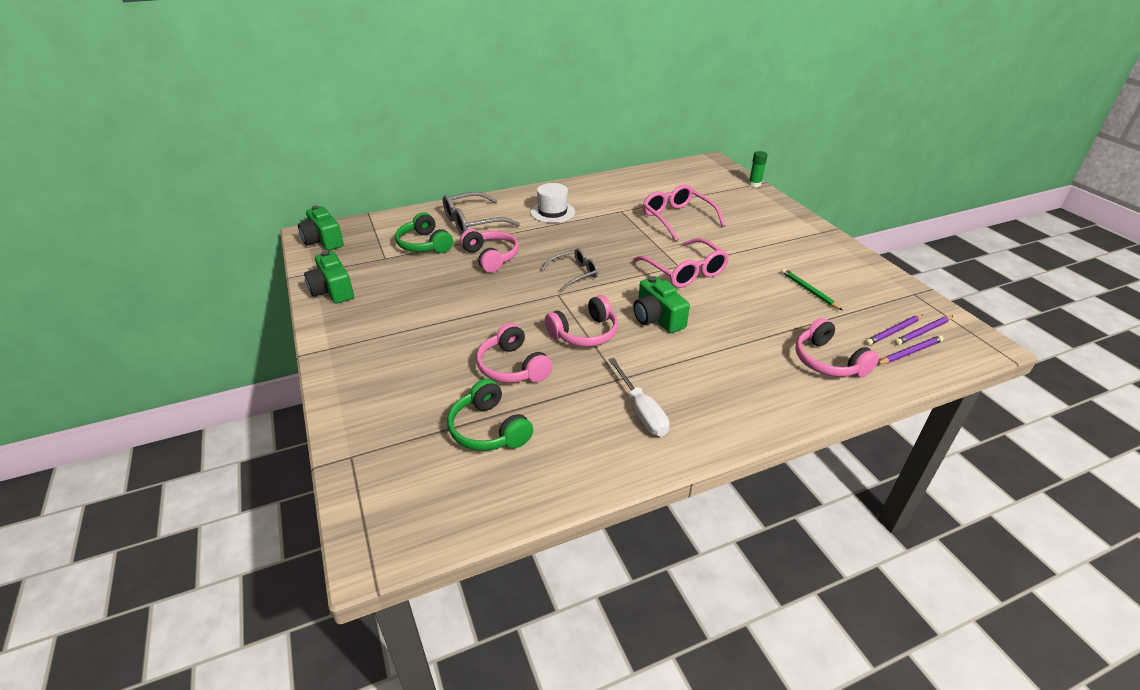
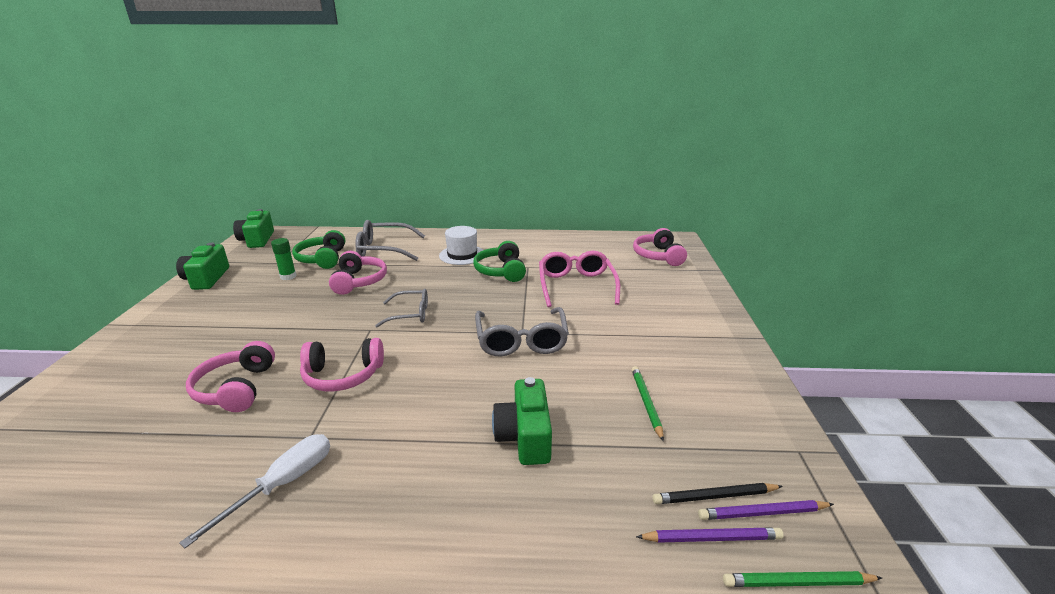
camera: 25 degrees right, 10 degrees down
green headphones [447,379,533,451] -> green headphones moved to [473,241,526,282]
white screwdriver [608,358,669,436] -> white screwdriver turned 150 degrees counterclockwise [179,434,330,548]
pink glasses [633,238,729,288] -> grey glasses [475,307,569,356]
green camera [633,276,690,333] -> green camera moved to [492,377,552,465]
green glue stick [748,151,768,187] -> green glue stick moved to [271,238,296,280]
pink headphones [795,318,879,377] -> pink headphones moved to [633,228,687,266]
purple pencil [865,315,923,346] -> black pencil [652,483,783,504]
none -> green pencil [723,571,882,587]

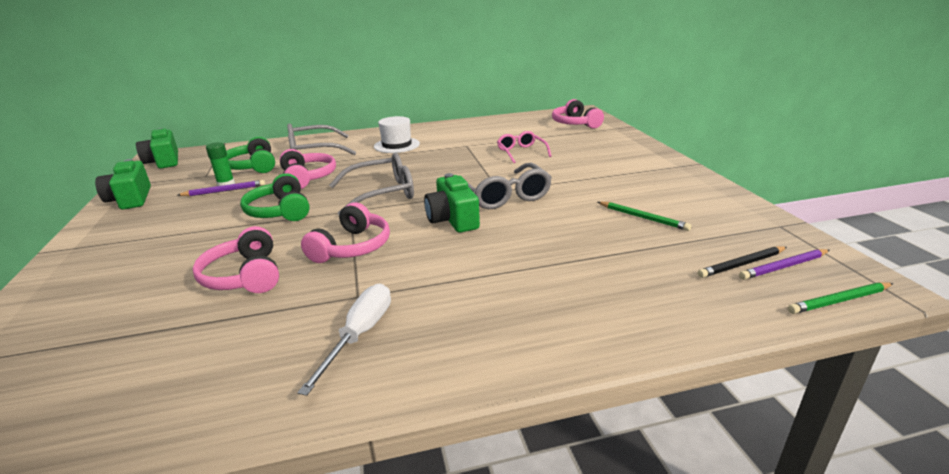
camera: 15 degrees left, 0 degrees up
pink headphones [300,338,384,391] -> pink headphones turned 45 degrees counterclockwise [301,202,390,263]
grey glasses [375,289,428,327] -> grey glasses [329,153,414,215], size x1.57
green headphones [473,241,526,282] -> green headphones moved to [240,173,310,221]
green camera [492,377,552,465] -> green camera moved to [424,173,480,233]
pink glasses [539,251,620,307] -> pink glasses [497,131,551,163], size x0.64
green pencil [631,366,664,441] -> green pencil turned 150 degrees clockwise [598,202,691,231]
purple pencil [636,527,784,543] -> purple pencil moved to [178,180,265,196]

